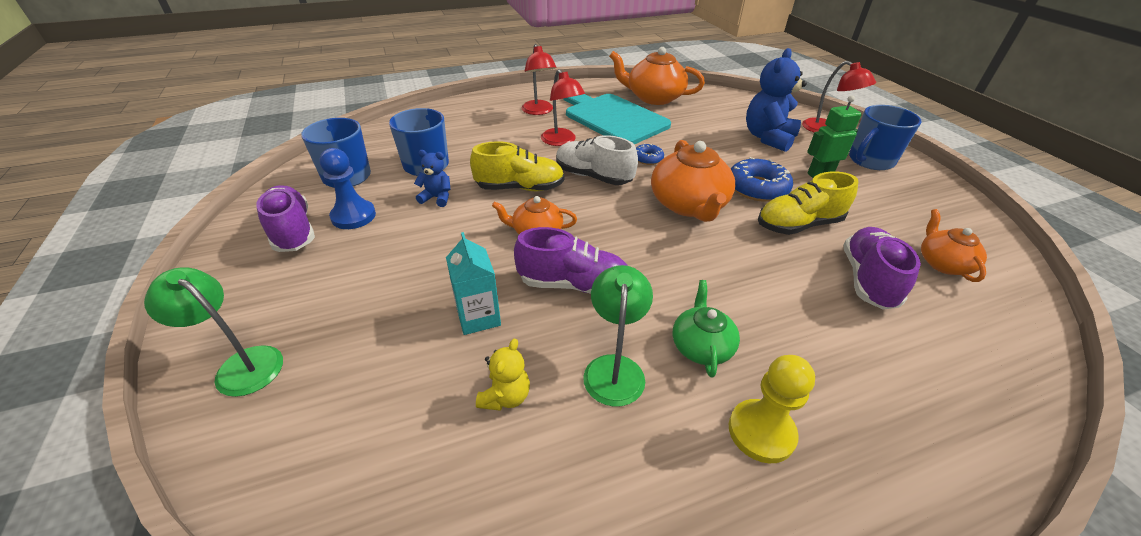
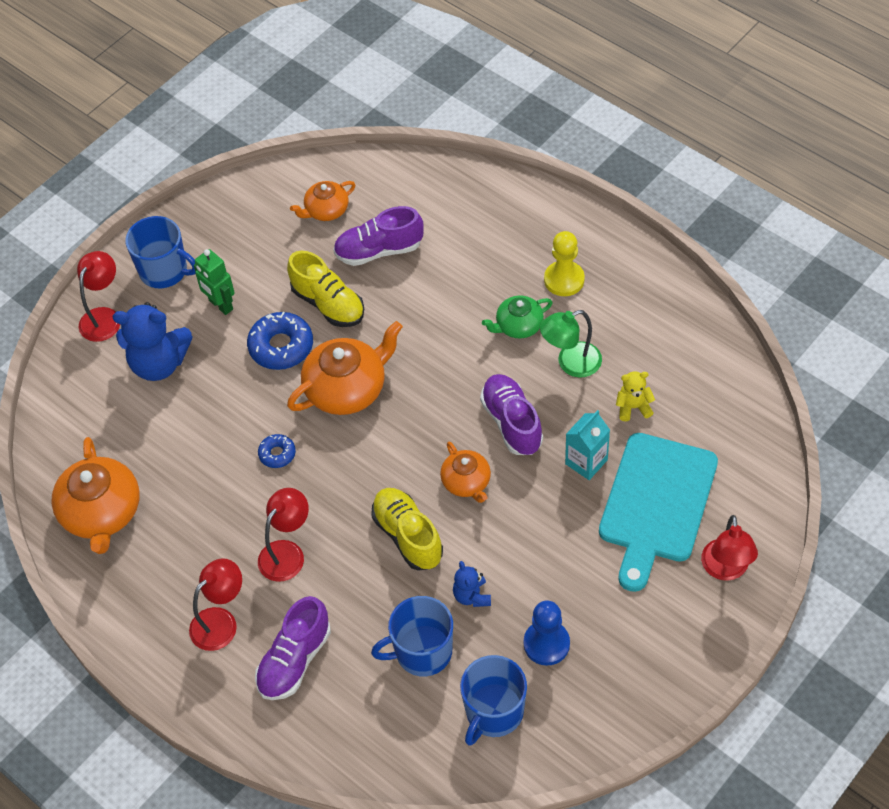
camera: 115 degrees left, 15 degrees up
green lamp [144,267,283,397] -> red lamp [701,515,758,581]
purple shoe [257,185,315,252] -> purple shoe moved to [255,596,331,700]
white shoe [556,135,638,185] -> none
turquoise cutting board [563,94,671,144] -> turquoise cutting board moved to [599,433,718,592]

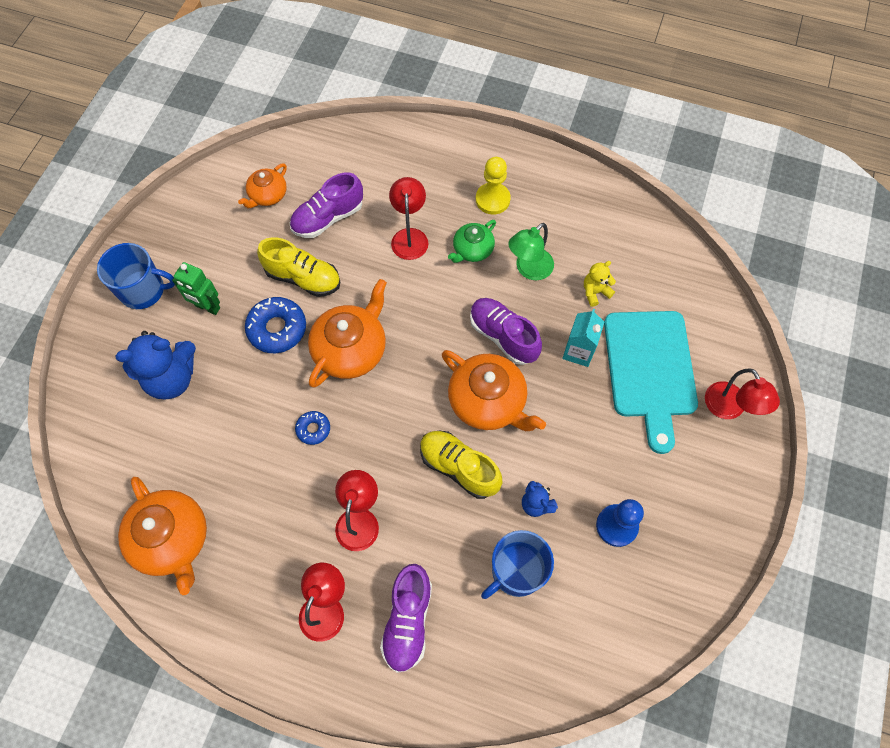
camera: 25 degrees left, 10 degrees up
red lamp [77,251,120,342] -> red lamp moved to [389,177,429,260]
orange teapot [440,442,491,503] -> orange teapot [442,350,546,431], size x1.73
blue mug [460,655,527,746] -> none

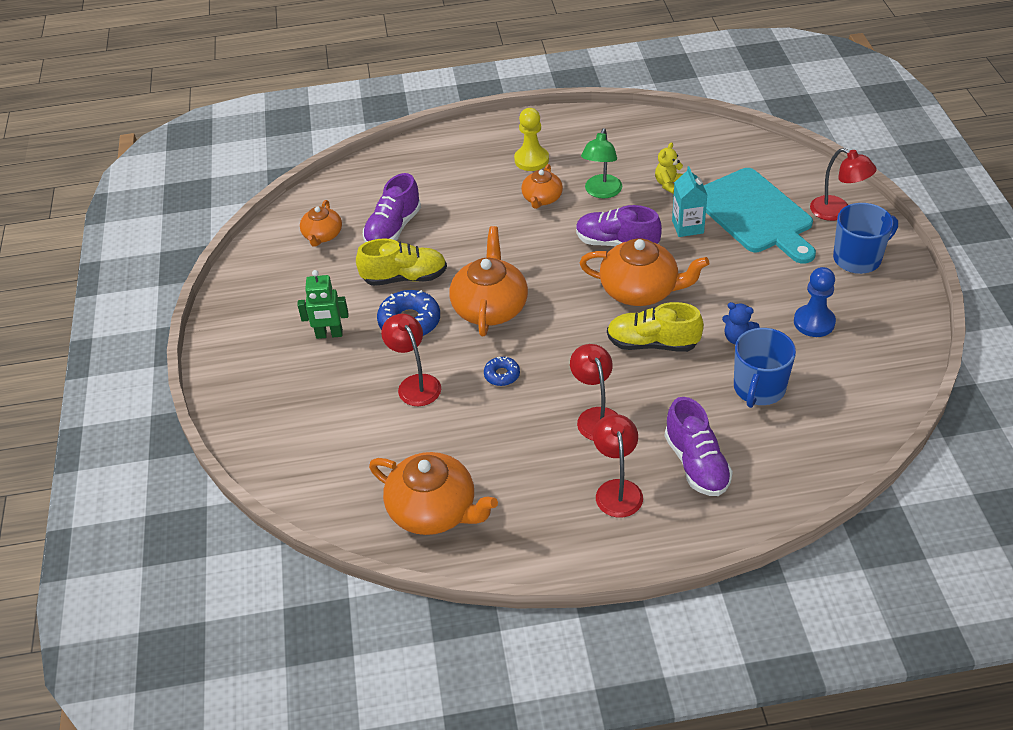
camera: 25 degrees left, 20 degrees down
blue mug [97,243,175,309] -> blue mug moved to [833,203,898,274]
blue teddy bear [115,331,196,399] -> none
red lamp [389,177,429,260] -> red lamp moved to [381,314,441,406]
green teapot [448,220,496,263] -> orange teapot [521,164,563,209]

